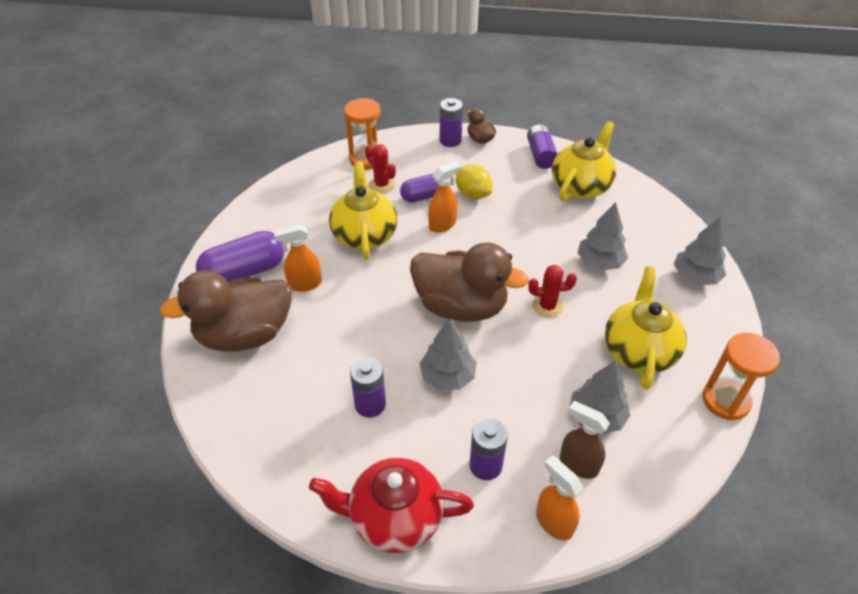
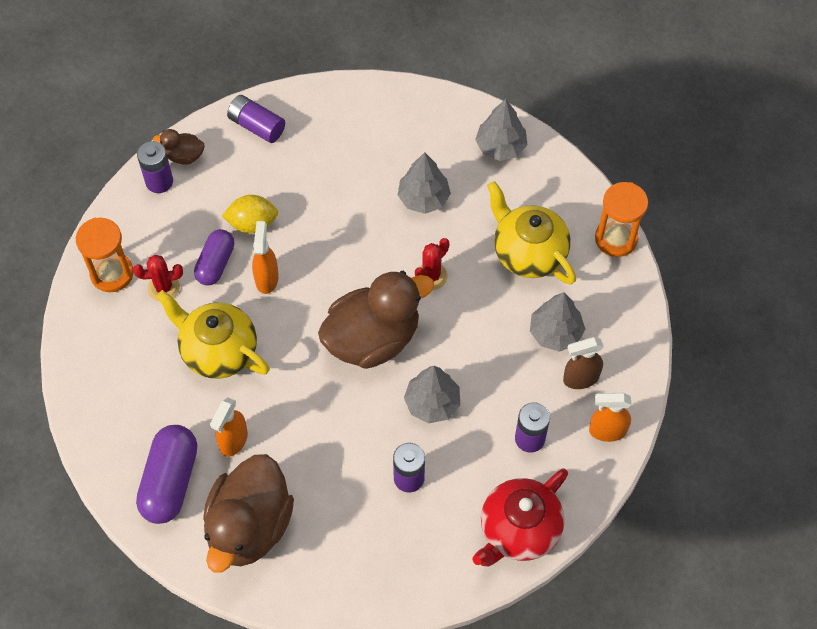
camera: 50 degrees left, 15 degrees up
yellow teapot [552,121,616,201] -> none

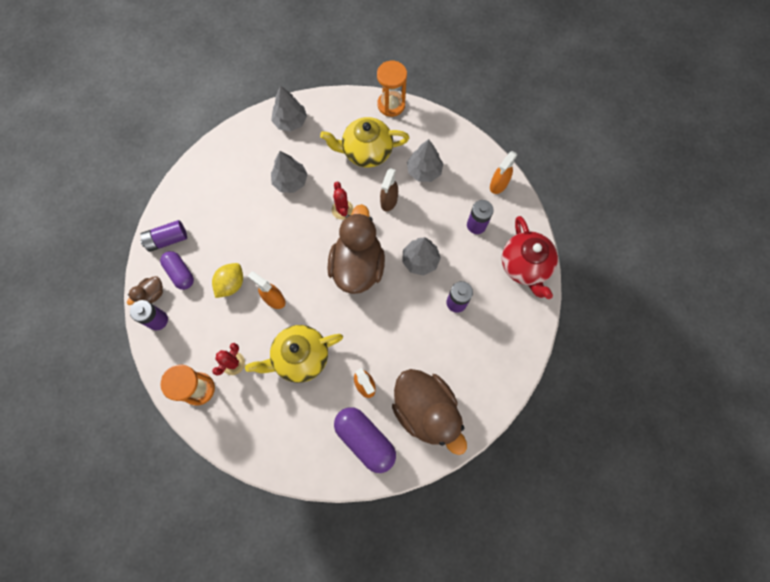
camera: 55 degrees left, 10 degrees up
purple capsule [194,229,234,286] -> purple capsule moved to [160,251,194,290]
brown spray bottle [563,337,604,389] -> brown spray bottle moved to [380,168,398,211]

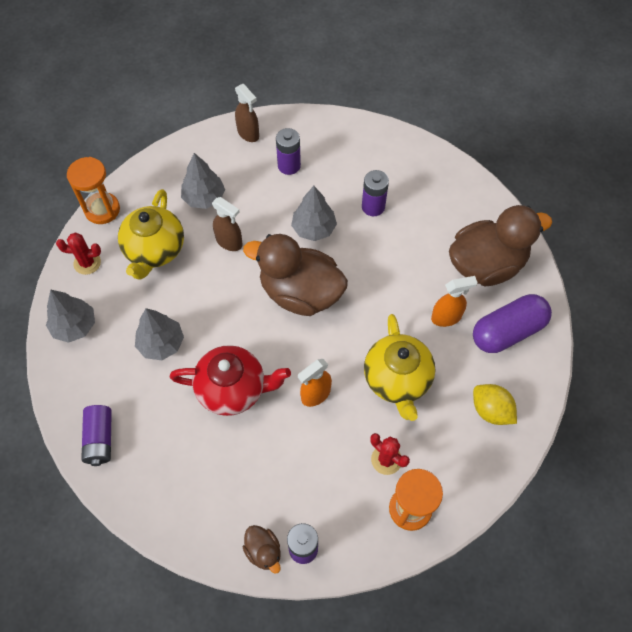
camera: 75 degrees left, 10 degrees down
purple battery [140,220,187,252] -> purple battery moved to [81,405,112,466]
purple capsule [160,251,194,290] -> none
yellow lemon [212,263,243,298] -> yellow lemon moved to [473,384,517,425]
red cactus [332,182,353,220] -> red cactus moved to [56,233,101,275]
orange spray bottle [490,151,517,194] -> brown spray bottle [235,84,259,142]
red teapot [502,216,558,299] -> red teapot moved to [170,345,291,416]

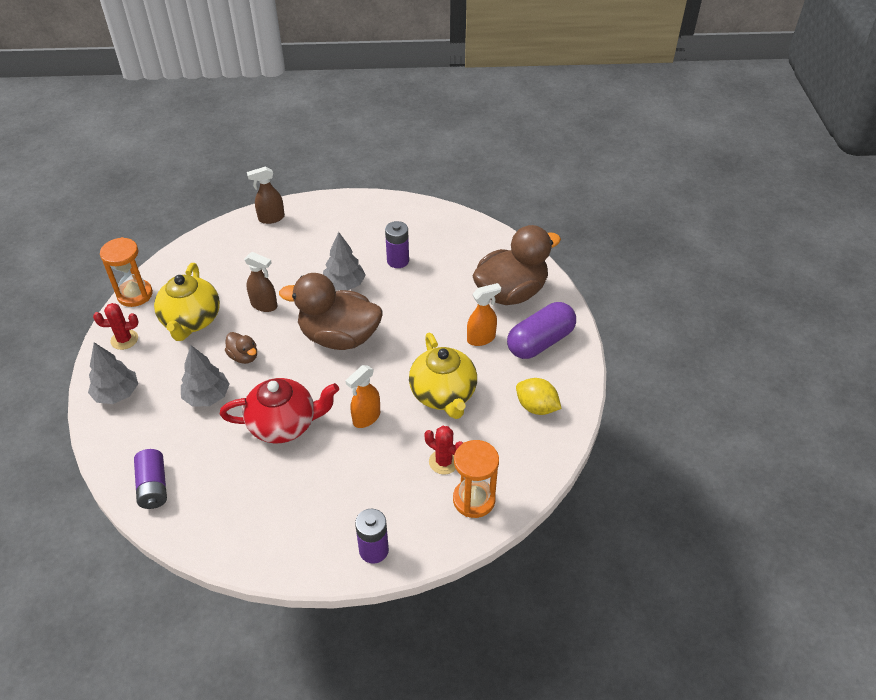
camera: 10 degrees left, 15 degrees down
grey tree [181,153,225,209] -> none
brown spray bottle [235,84,259,142] -> brown spray bottle turned 120 degrees clockwise [247,166,285,224]
brown duck [243,525,281,574] -> brown duck moved to [225,332,257,364]
purple battery [276,128,301,175] -> none

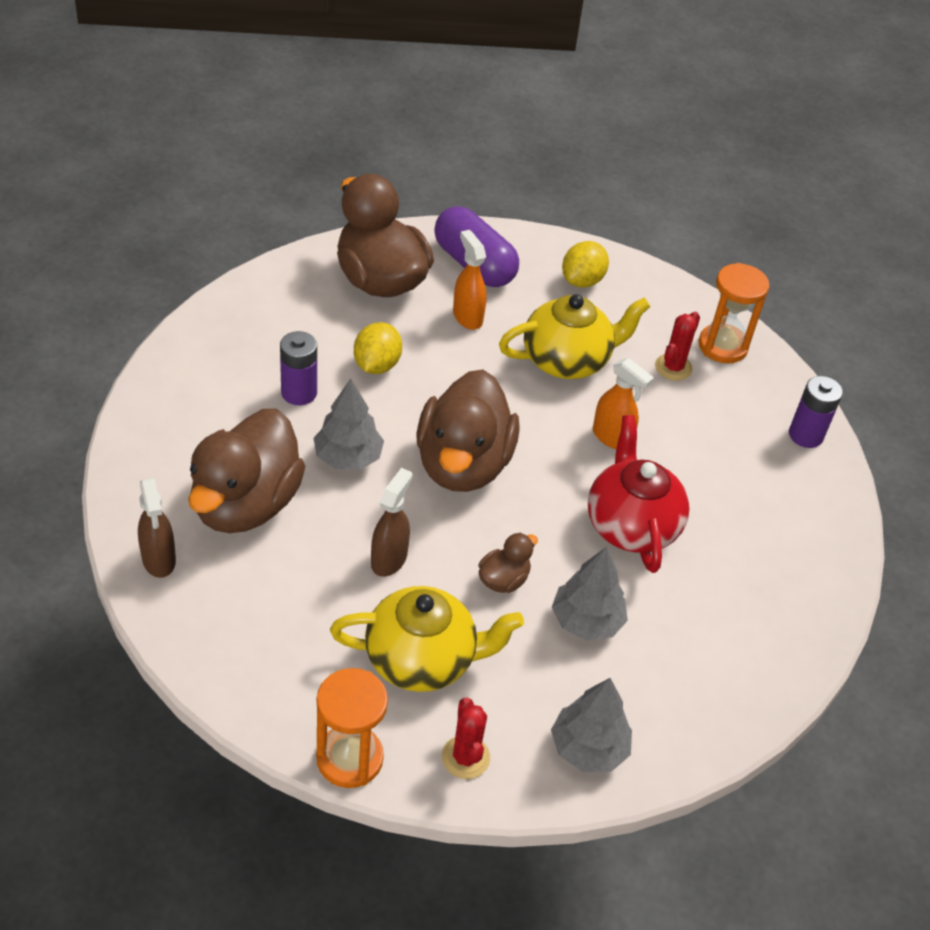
camera: 95 degrees left, 0 degrees up
purple battery [134,449,167,509] -> none
none -> brown duck [188,408,305,533]
none -> yellow lemon [354,322,402,374]

